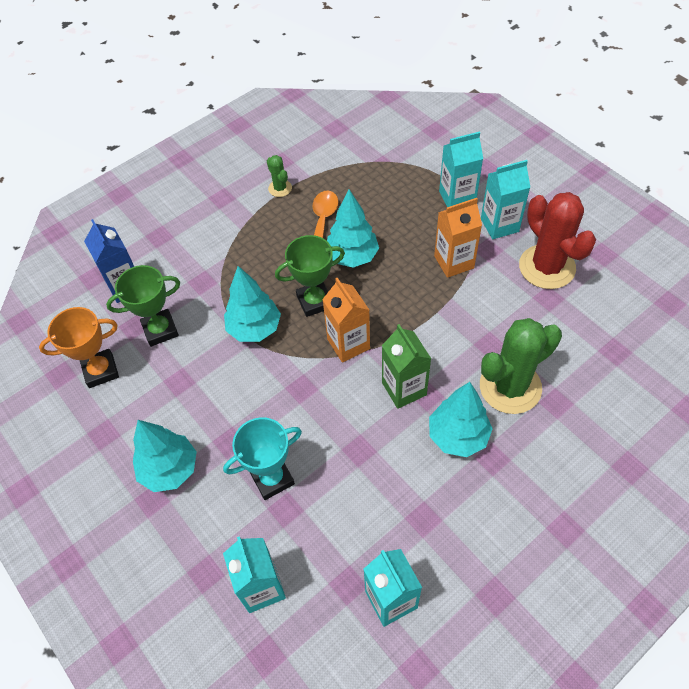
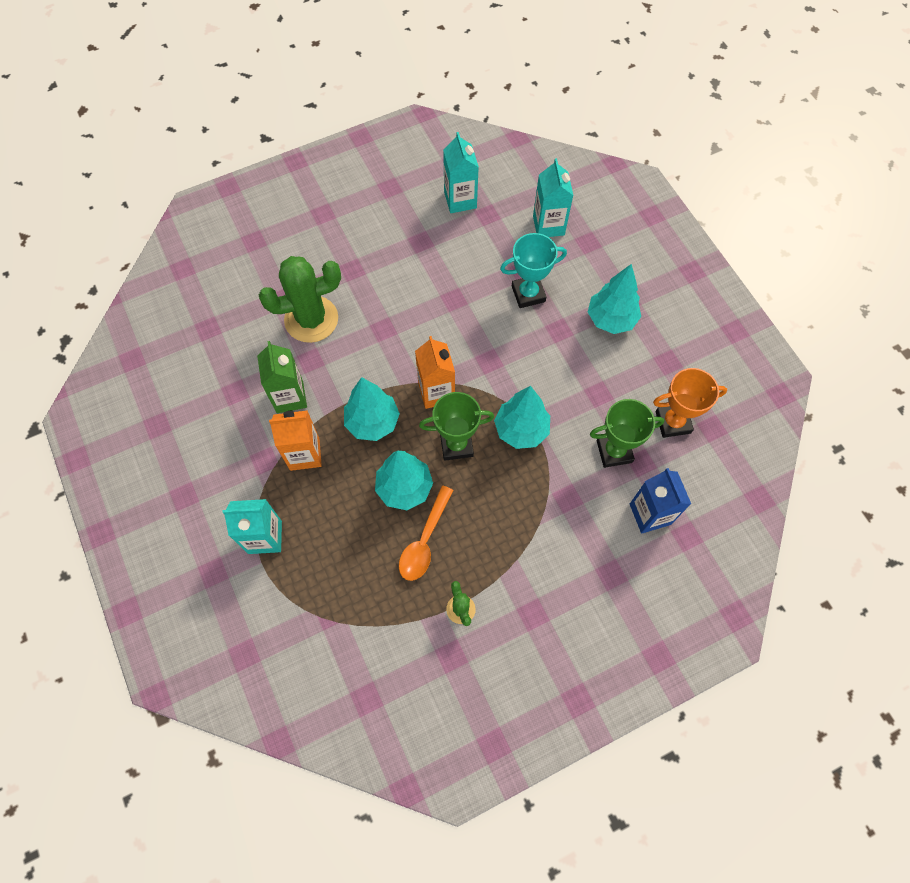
camera: 170 degrees left, 10 degrees up
green carton [382,324,431,409] -> green carton moved to [257,341,307,413]
turquoise tree [429,382,493,457] -> turquoise tree moved to [344,377,400,441]
turquoise carton [481,160,530,239] -> none
red cactus [519,192,596,289] -> none

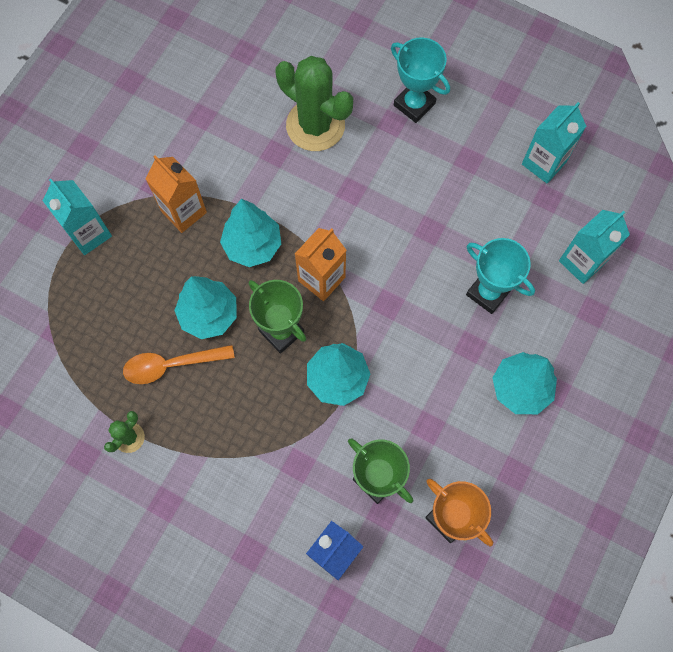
camera: 55 degrees right, 5 degrees up
green carton [257,341,307,413] -> none
none -> turquoise trophy [391,37,450,123]

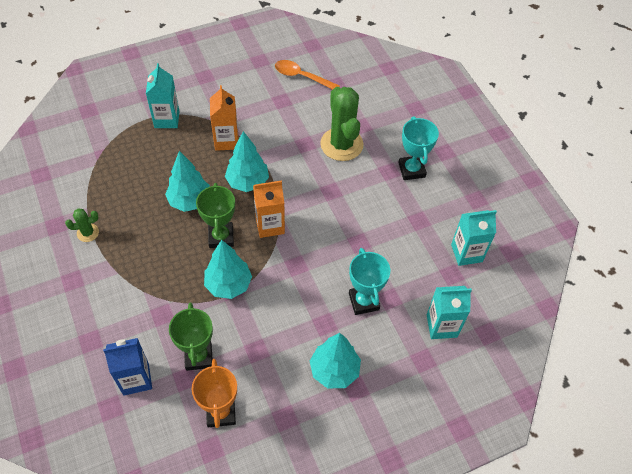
camera: 35 degrees right, 15 degrees down
orange spoon [123,345,235,384] -> orange spoon moved to [275,60,340,90]

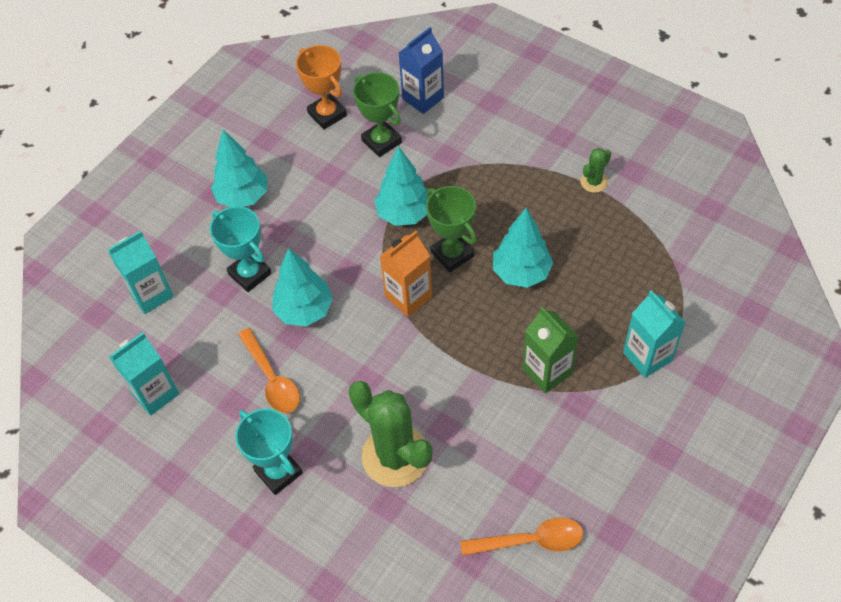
camera: 155 degrees right, 0 degrees up
orange carton [210,85,238,151] -> green carton [523,307,579,393]
turquoise tree [225,131,269,192] -> turquoise tree moved to [272,248,333,326]
none -> orange spoon [238,328,300,413]

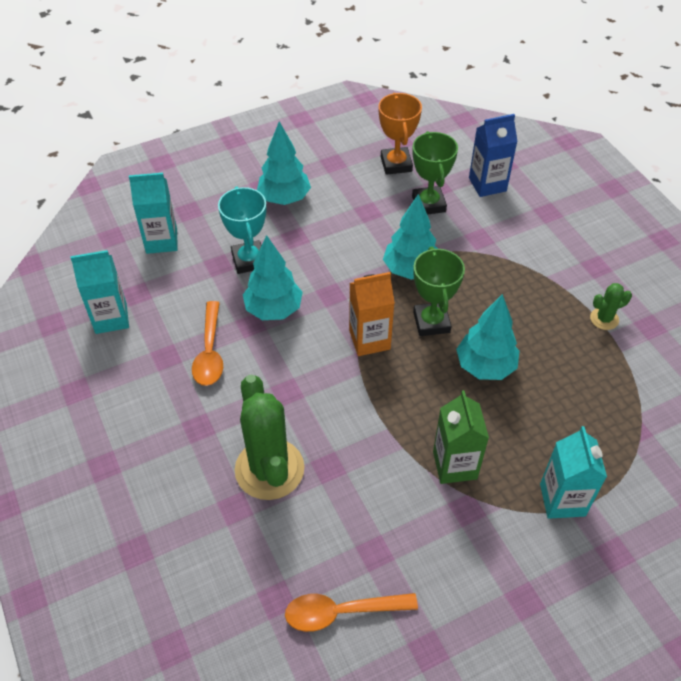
camera: 25 degrees right, 5 degrees down
turquoise trophy [235,408,303,495] -> none
orange spoon [460,518,583,556] -> orange spoon turned 150 degrees clockwise [285,593,418,632]

